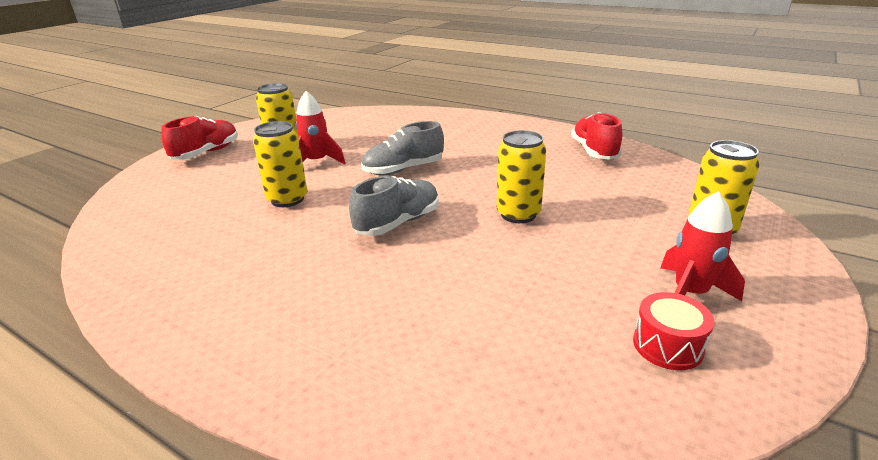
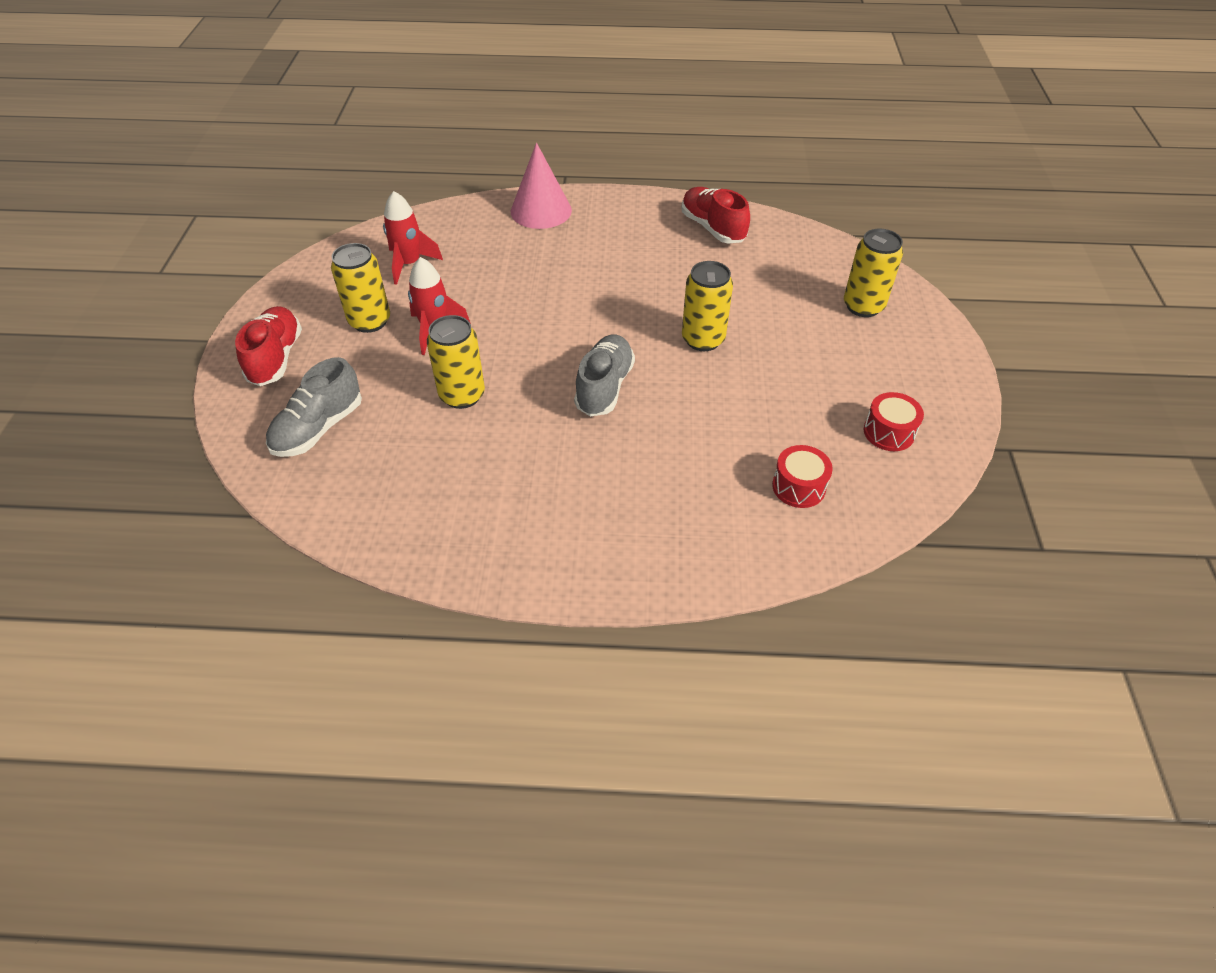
camera: 30 degrees left, 20 degrees up
grey shoe [361,121,444,175] -> grey shoe moved to [266,357,362,457]
red rocket [660,191,745,301] -> red rocket moved to [383,191,443,285]
none -> pink cone [511,142,572,229]
none -> red drum [772,445,833,508]

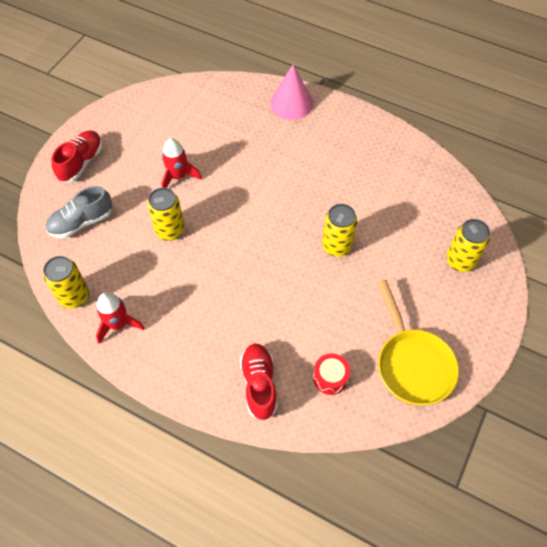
camera: 25 degrees right, 10 degrees up
yellow can [331,243,390,333] -> yellow can moved to [43,256,89,309]
red rocket [383,191,443,285] -> red rocket moved to [96,292,145,344]
grey shoe [574,335,635,416] -> none
red shoe [682,187,750,243] -> red shoe moved to [240,344,277,420]
red drum [864,392,924,451] -> yellow pan [377,280,459,406]

